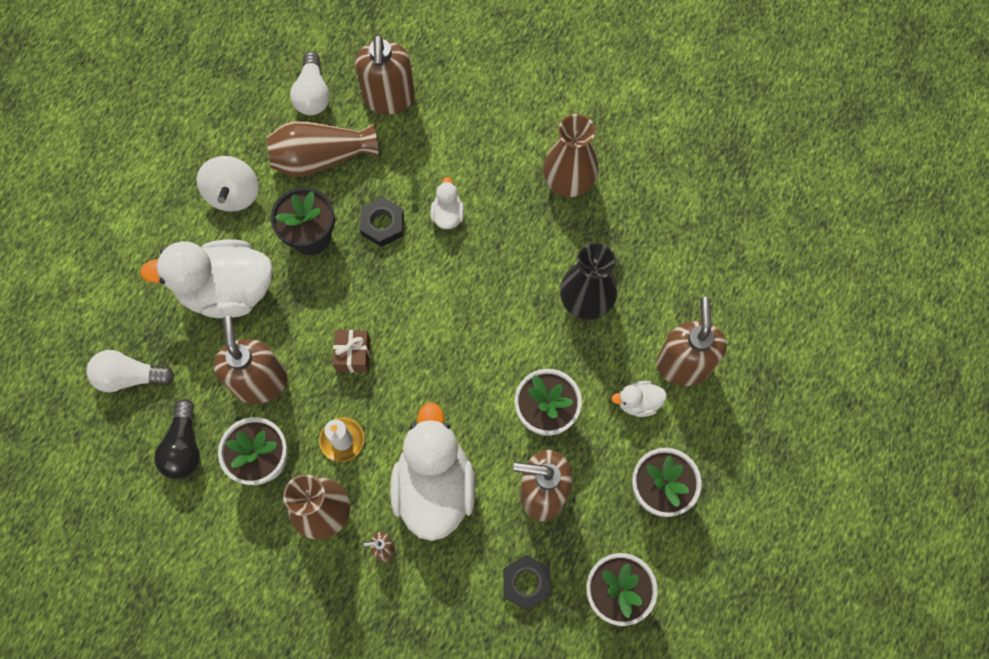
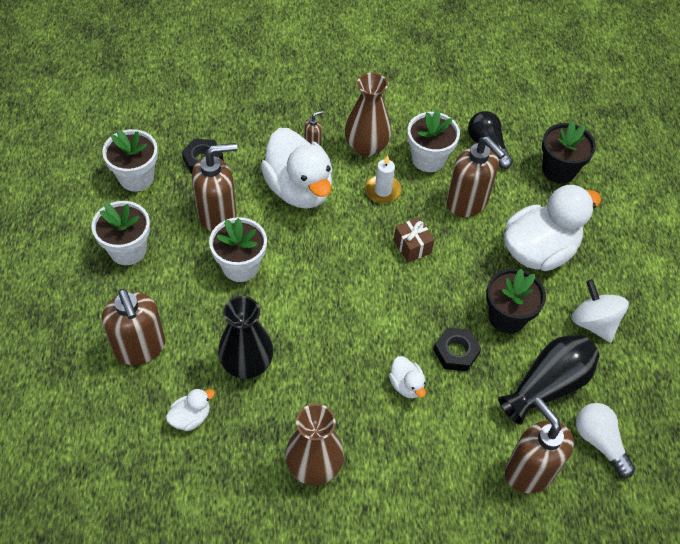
camera: 150 degrees right, 15 degrees down
white light bulb [87,350,174,392] -> black flower pot [542,121,596,184]
brown vase [266,121,378,177] -> black vase [498,334,599,425]
white duck [612,381,667,417] -> white duck moved to [166,388,215,431]

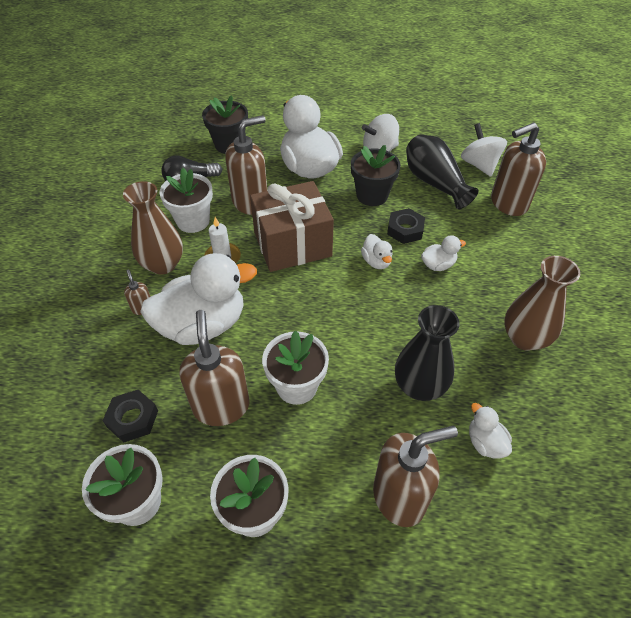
camera: 80 degrees left, 5 degrees down
brown gift [394,217,434,262] -> brown gift [250,181,334,272], size x2.23
white light bulb [576,403,635,478] -> white spinning top [461,123,507,177]
none -> white duck [361,234,392,269]

